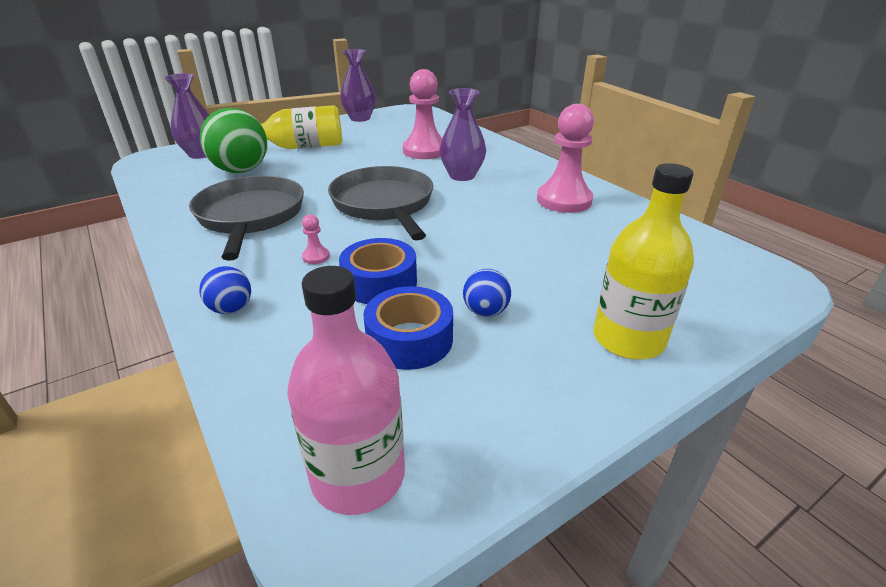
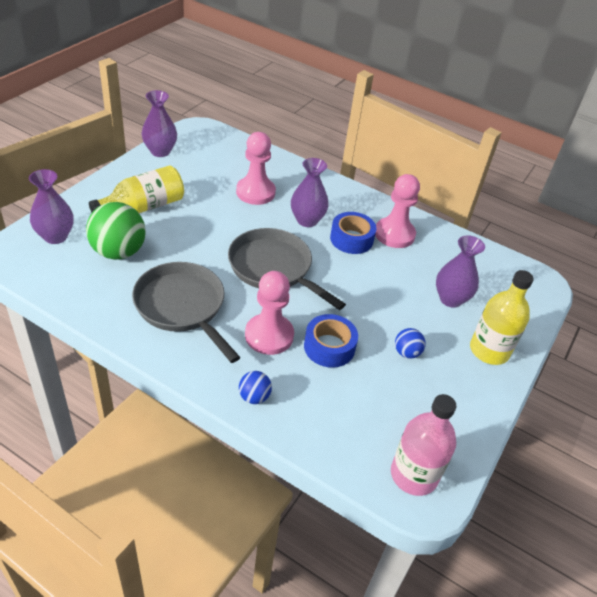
camera: 30 degrees left, 10 degrees up
pink pawn [302,214,330,264] -> pink pawn [245,271,294,355], size x2.44
blue tape [363,286,453,370] -> blue tape moved to [330,212,376,254]
none -> purple vase [436,235,485,308]

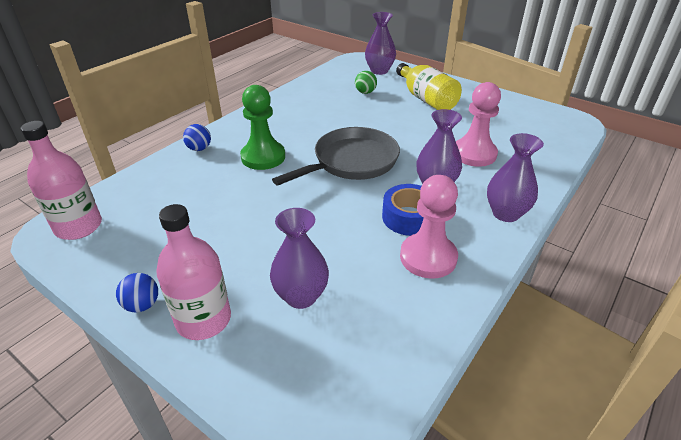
camera: 100 degrees right, 5 degrees down
green ball [86,202,146,260] -> green ball [355,71,377,94], size x0.49
grey pan [132,262,240,363] -> none
purple vase [142,90,177,157] -> purple vase moved to [487,133,544,222]
pink pawn [245,271,294,355] -> green pawn [240,85,285,170]
blue tape [304,314,358,368] -> none
blue ball [395,328,426,359] -> blue ball moved to [116,273,158,313]
yellow bottle [470,270,534,365] -> pink bottle [156,204,231,340]

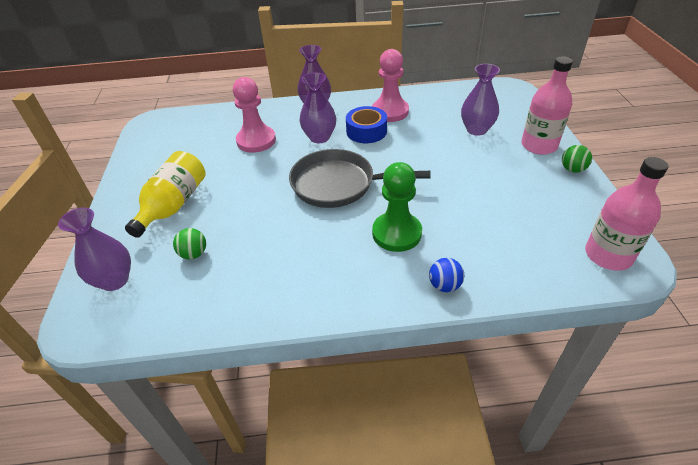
camera: 130 degrees left, 5 degrees up
blue ball [116,273,158,313] -> green ball [562,145,592,173]

